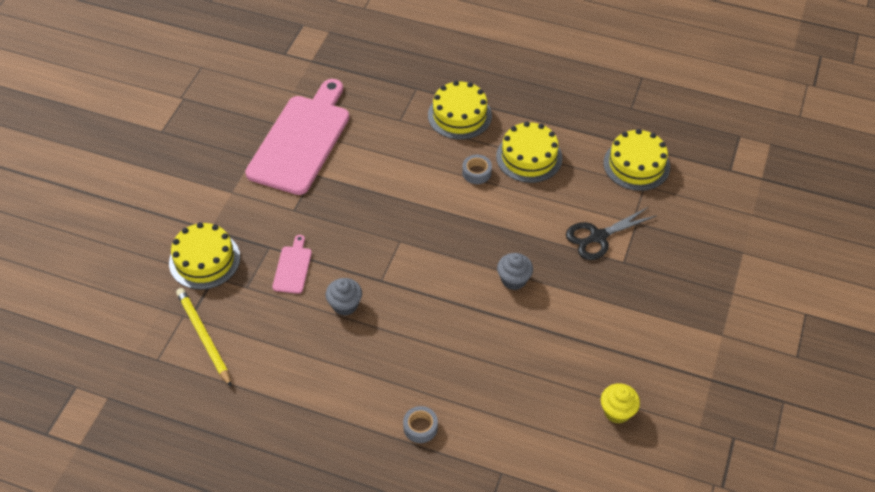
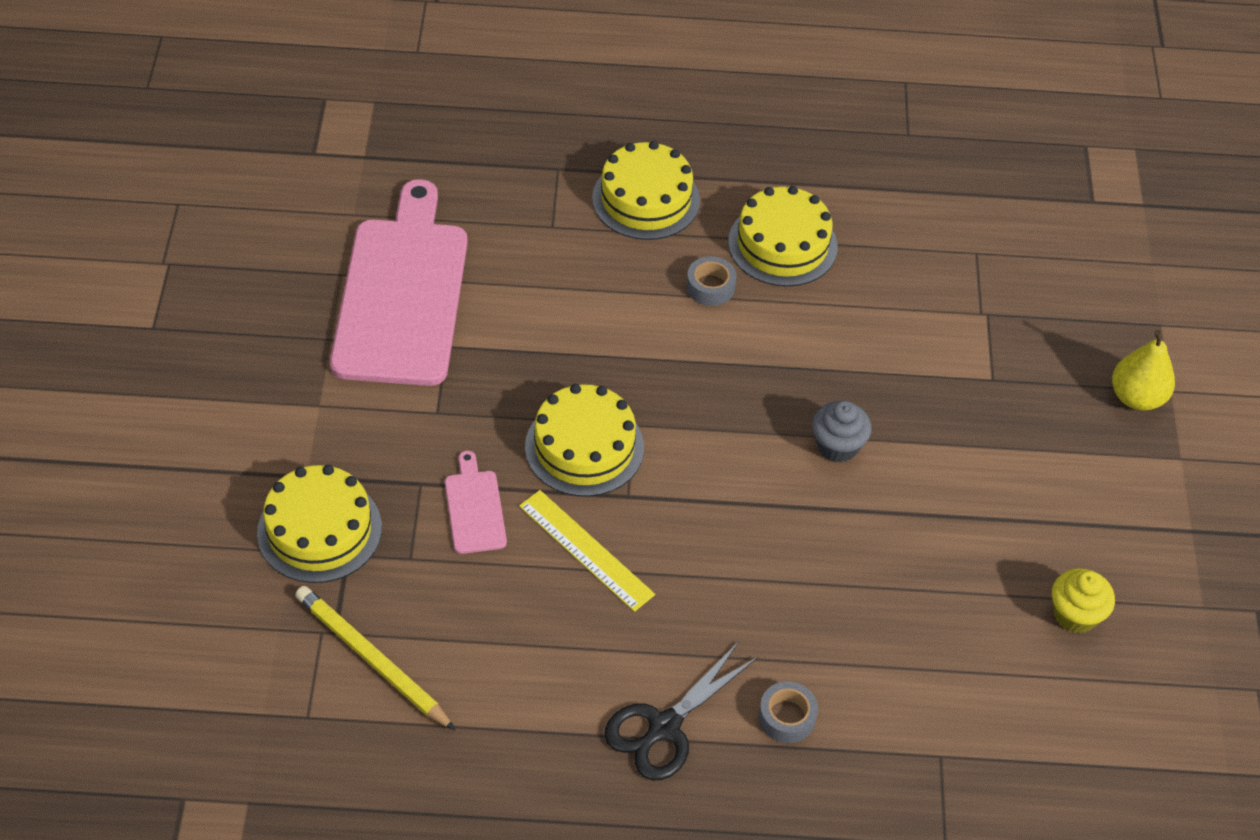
camera: 20 degrees left, 0 degrees up
grey cupcake [326,278,362,316] -> yellow ruler [519,490,655,612]
black scissors [566,207,656,260] -> black scissors moved to [604,643,758,780]
yellow cake [603,129,670,191] -> yellow cake moved to [525,384,644,497]
none -> yellow pear [1112,330,1175,411]

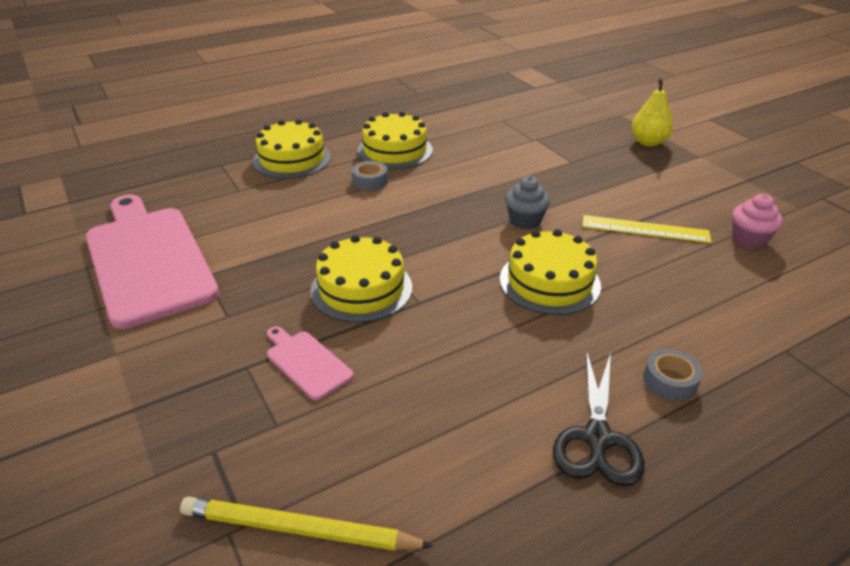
camera: 30 degrees left, 15 degrees down
yellow cake [257,465,382,583] -> yellow cake moved to [500,229,601,315]
yellow ruler [519,490,655,612] -> yellow ruler moved to [582,215,711,243]
yellow cupcake [1052,568,1115,633] -> pink cupcake [732,194,783,249]

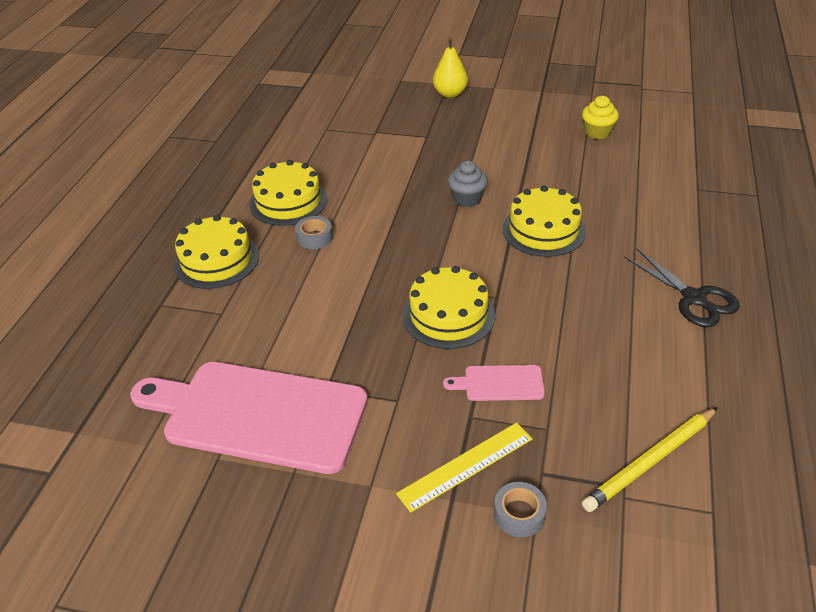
camera: 45 degrees left, 5 degrees up
yellow ruler [582,215,711,243] -> yellow ruler moved to [396,422,533,513]
grey tape [643,349,703,401] -> grey tape moved to [494,482,547,537]
pink cupcake [732,194,783,249] -> yellow cupcake [582,96,619,139]

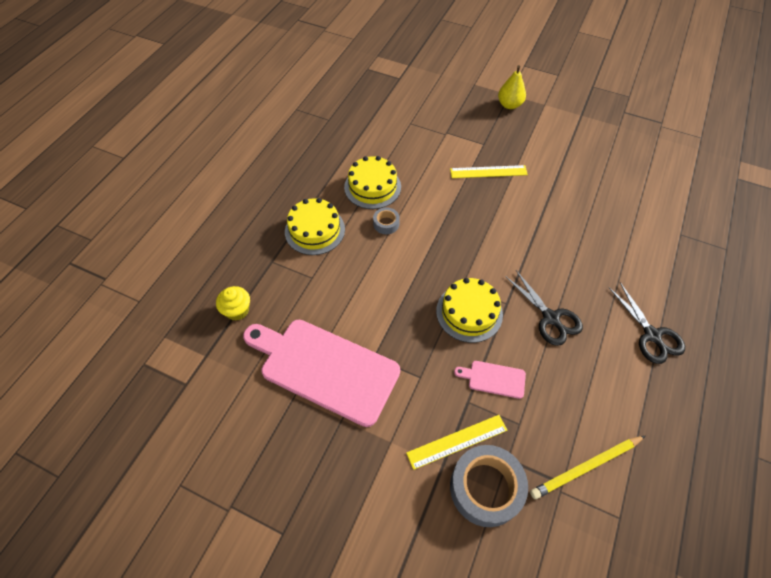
camera: 10 degrees right, 15 degrees up
grey cupcake [448,160,488,207] -> none
grey tape [494,482,547,537] -> grey tape [450,445,528,527], size x2.06
yellow cake [502,186,586,257] -> none
yellow cupcake [582,96,619,139] -> yellow cupcake moved to [216,286,250,321]
none -> yellow ruler [450,165,528,178]
none -> black scissors [505,270,583,346]

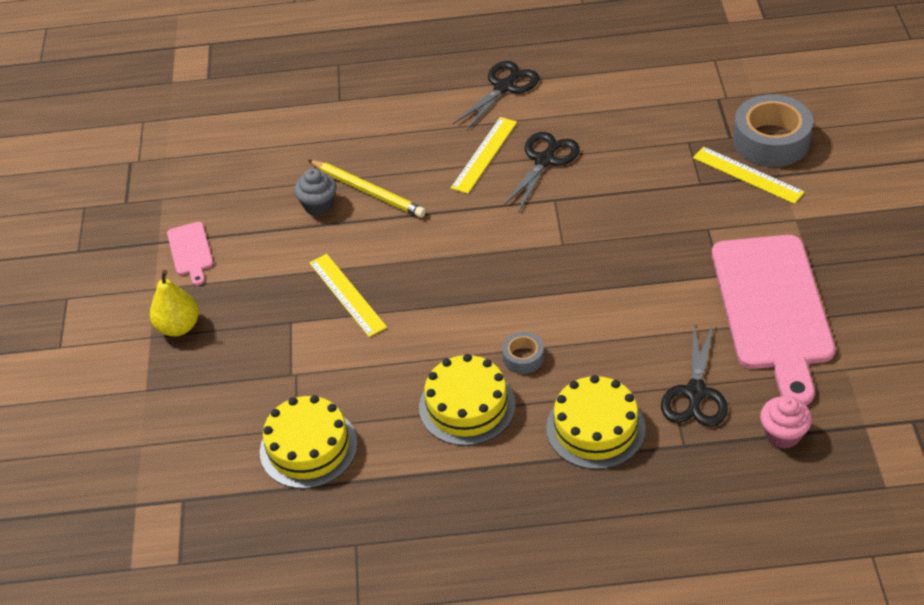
camera: 115 degrees left, 10 degrees down
yellow cupcake [216,286,250,321] -> pink cupcake [760,396,812,449]
yellow cake [436,278,503,343] -> yellow cake moved to [260,395,358,489]
pink cutting board [454,361,526,399] -> pink cutting board moved to [167,222,213,286]
yellow pencil [530,436,645,499] -> yellow pencil moved to [308,160,426,218]
none -> grey cupcake [294,168,336,216]
none -> yellow ruler [451,117,517,194]
none -> black scissors [661,324,728,427]

